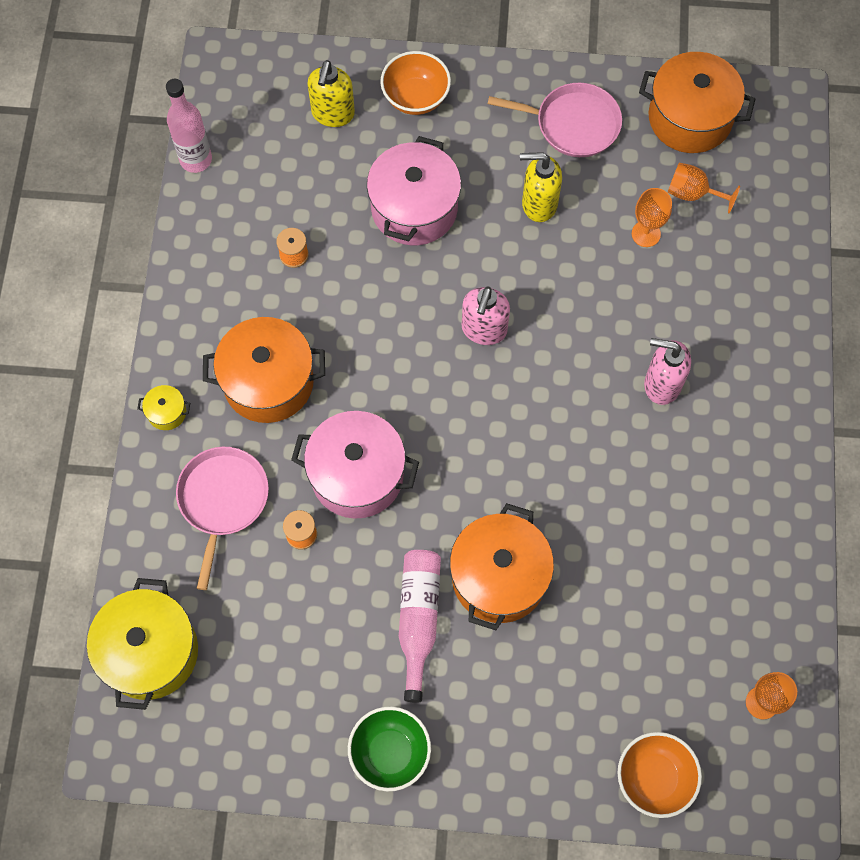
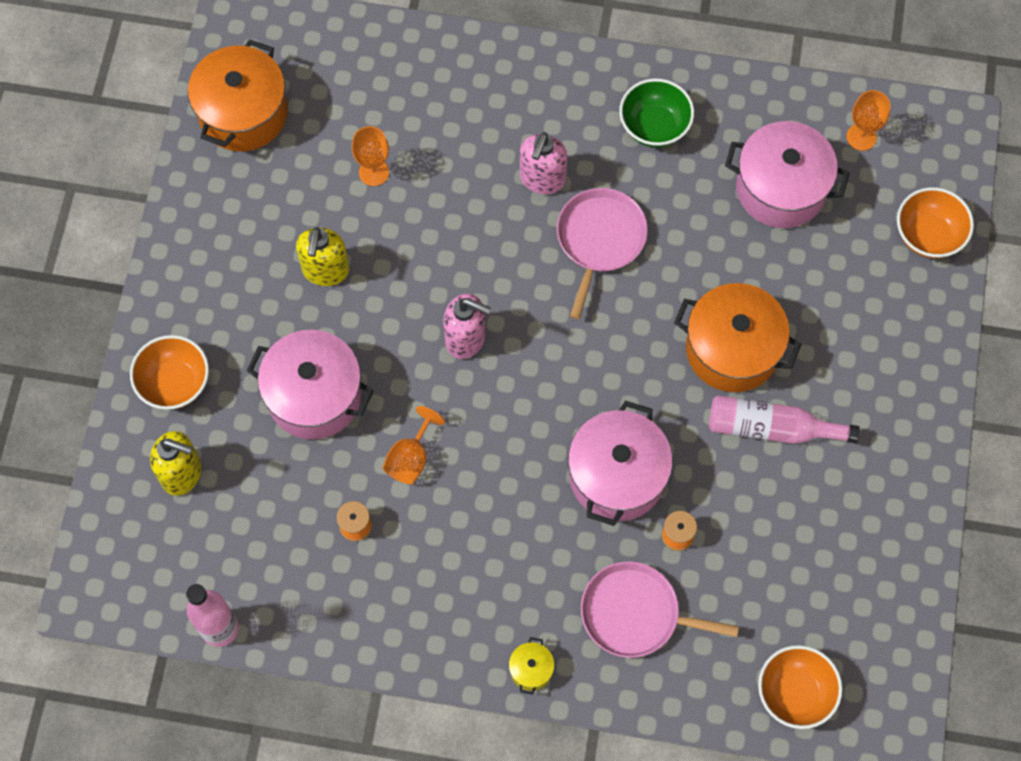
camera: 85 degrees left, 0 degrees up
yellow pot [87,578,198,710] -> orange bowl [758,645,843,729]
orange pot [203,317,325,423] -> none
green bowl [348,706,431,791] -> green bowl moved to [619,78,694,147]
pink pan [488,83,622,157] -> pink pan moved to [557,188,648,319]
orange goblet [668,163,740,213] -> orange goblet moved to [383,406,445,484]
none -> pink pot [725,121,850,228]

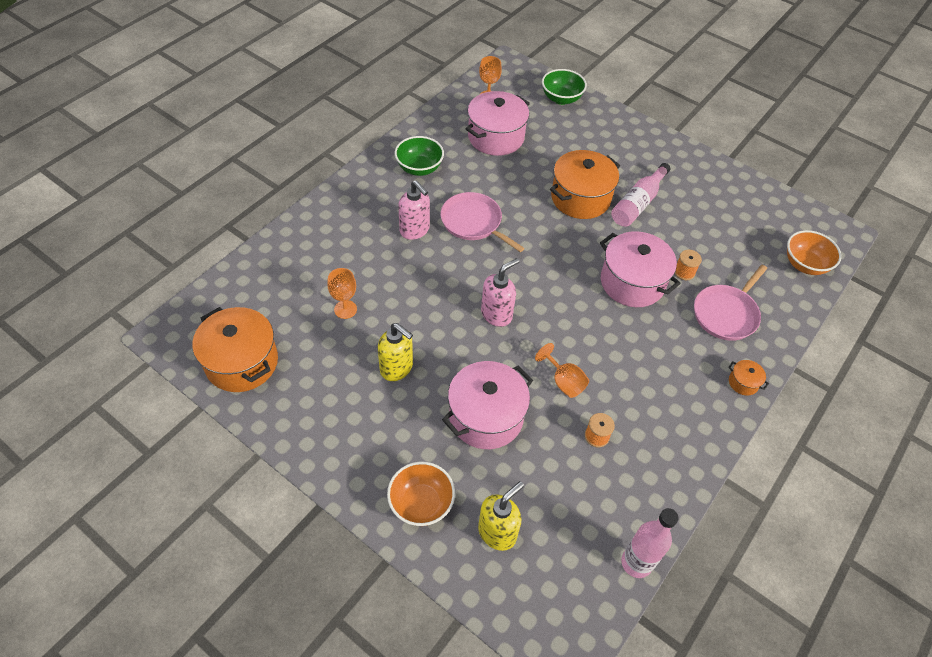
camera: 65 degrees left, 15 degrees down
yellow pot [509,637,555,695] -> orange pot [728,360,769,395]
orange bowl [897,187,974,258] -> green bowl [542,69,587,105]

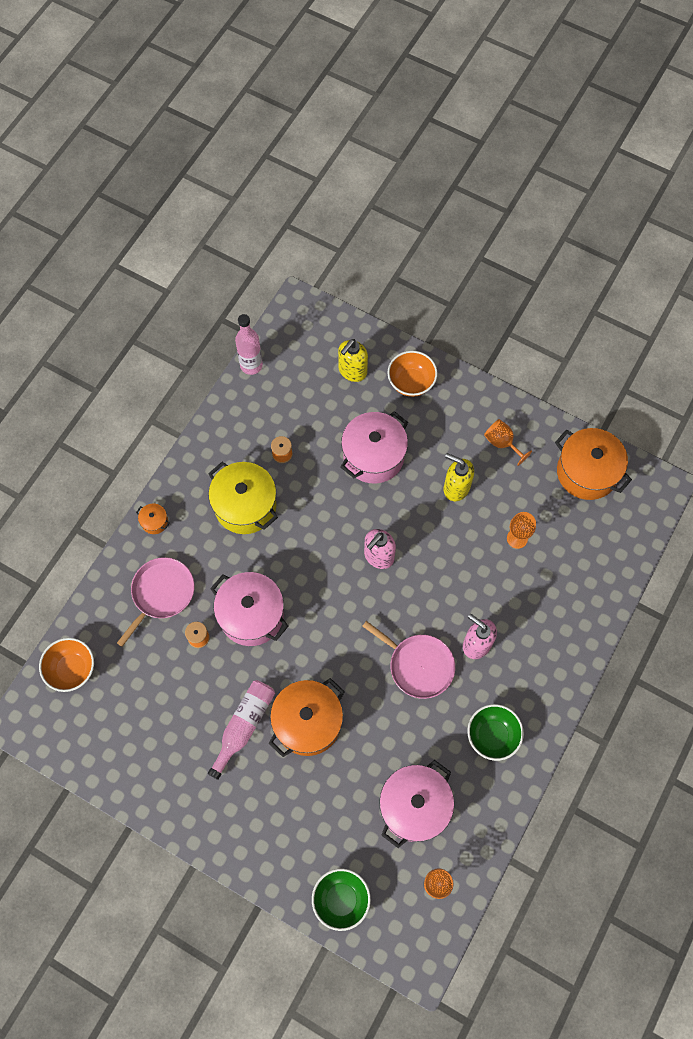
camera: 175 degrees right, 15 degrees up
orange goblet [535,343,589,398] -> orange goblet moved to [484,419,532,466]
none -> yellow pot [208,462,278,534]

